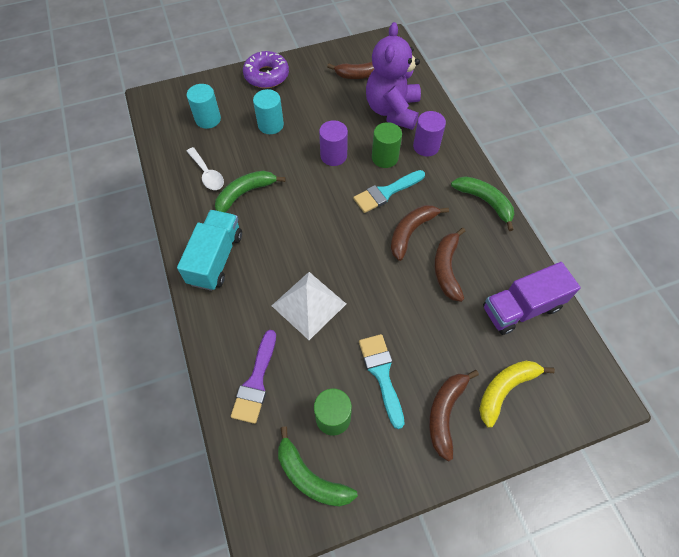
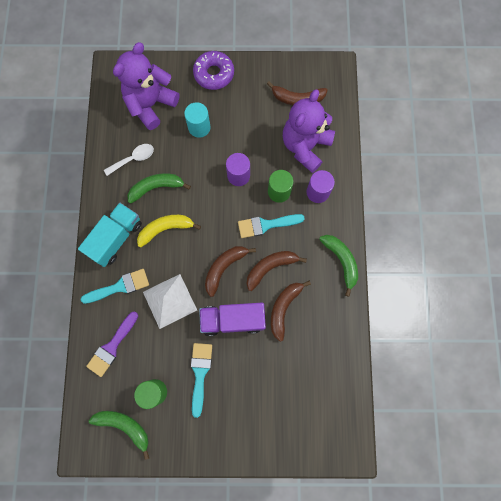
camera: 20 degrees right, 15 degrees up
white spoon [186,147,224,190] -> white spoon turned 105 degrees counterclockwise [104,144,154,176]
turquoise cylinder [187,84,221,129] -> purple teddy bear [113,42,179,130]
green banana [278,426,358,507] -> green banana turned 150 degrees clockwise [89,411,149,460]
brown banana [429,370,479,461] -> brown banana moved to [205,246,256,297]
yellow banana [479,361,555,428] -> yellow banana moved to [137,215,201,247]
purple truck [483,262,581,335] -> purple truck moved to [199,303,266,336]
none -> turquoise brush [81,269,149,304]

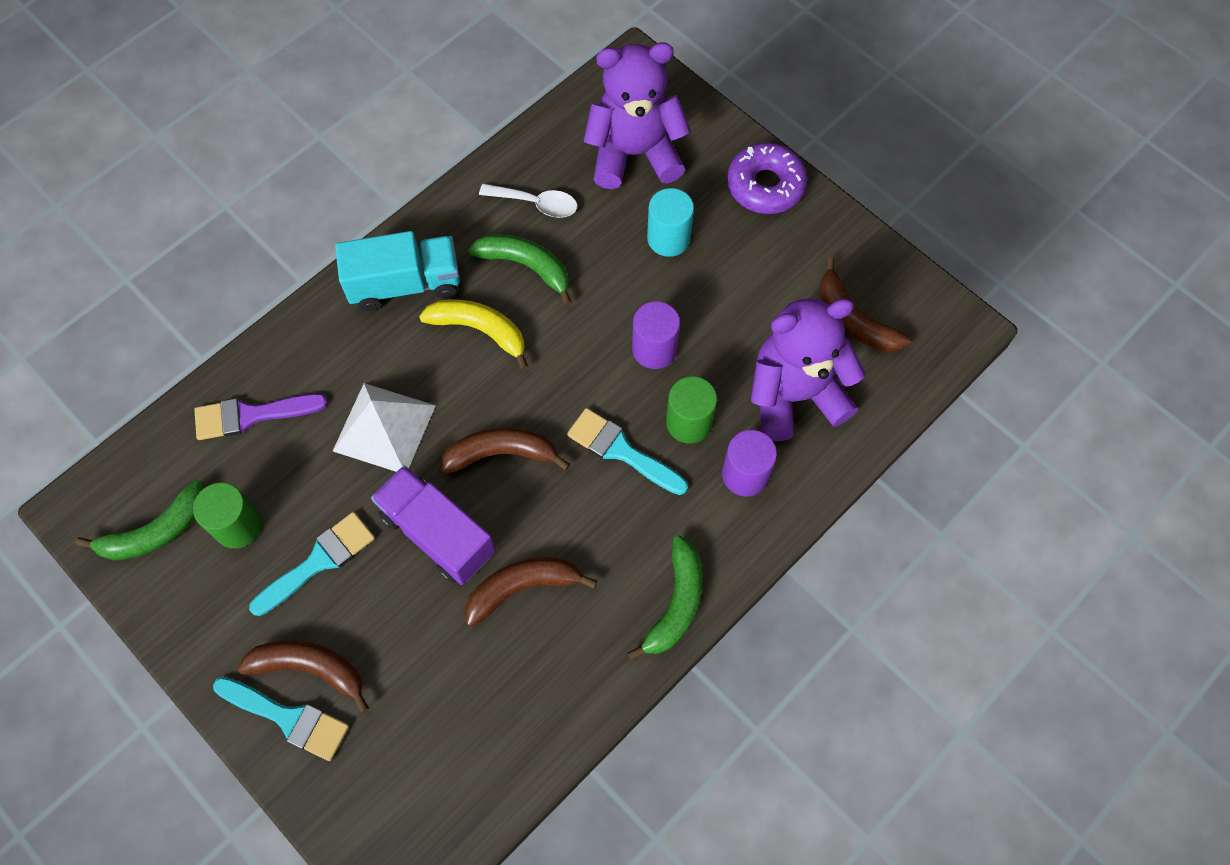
camera: 45 degrees right, 10 degrees down
turquoise brush [81,269,149,304] -> turquoise brush moved to [213,677,349,761]
green banana [89,411,149,460] -> green banana turned 75 degrees clockwise [75,480,204,561]
brown banana [246,251,307,291] -> brown banana moved to [237,640,369,713]

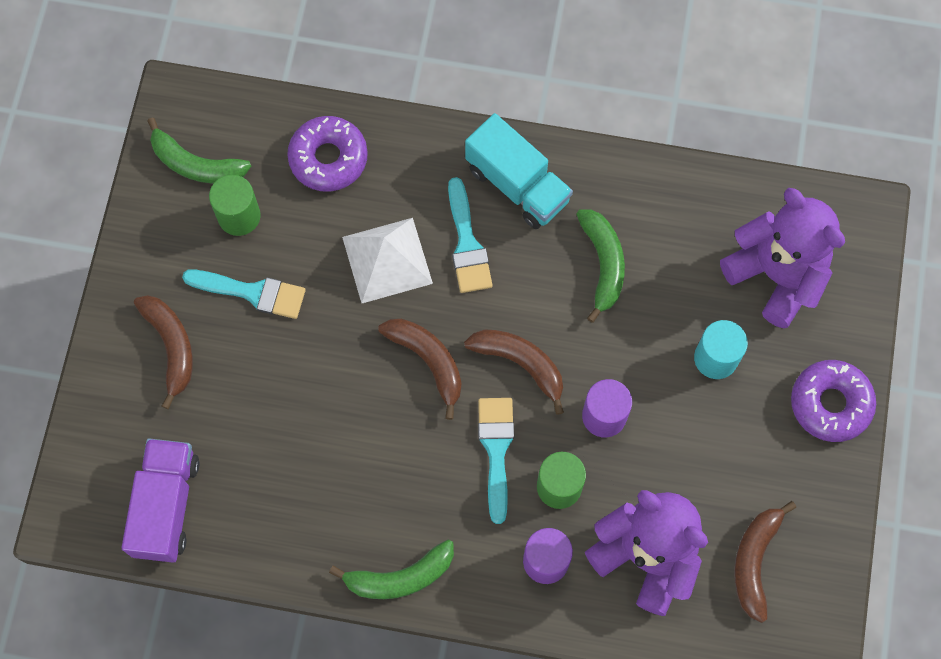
camera: 55 degrees right, 5 degrees up
purple brush [194,394,328,440] -> purple donut [287,116,368,192]
turquoise brush [213,677,349,761] -> turquoise brush moved to [448,177,493,293]
purple truck [371,465,495,585] -> purple truck moved to [121,439,199,563]
yellow banana [419,299,528,370] -> none
brown banana [465,557,597,627] -> brown banana moved to [464,329,564,415]
white spoon [479,184,577,218] -> none

